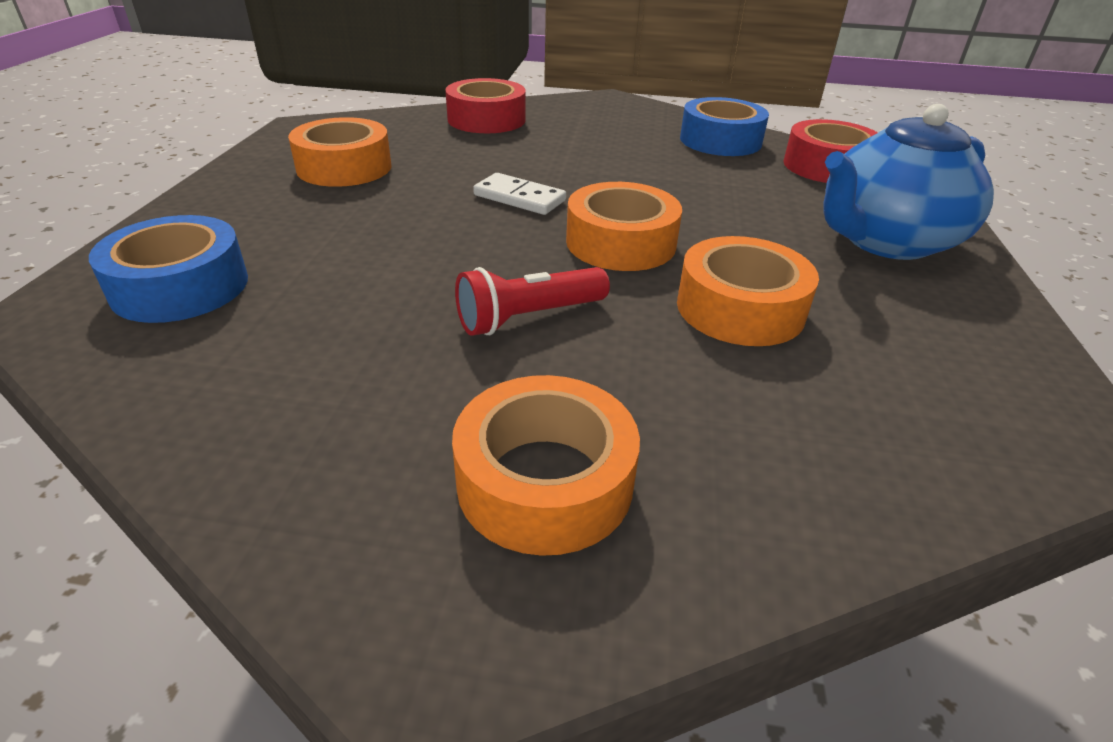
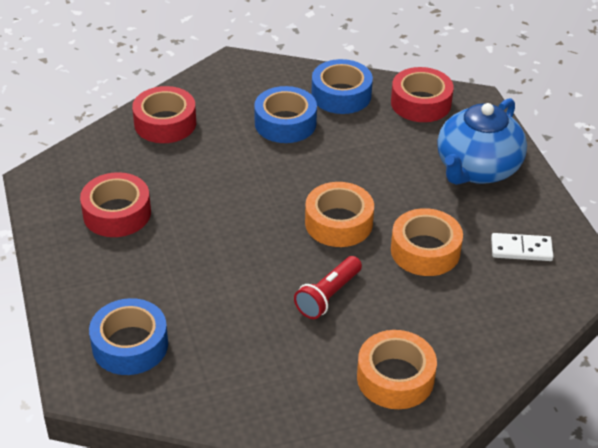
camera: 25 degrees left, 5 degrees up
orange tape [288,117,392,187] -> red tape [80,172,151,237]
white domino [473,173,566,215] -> white domino moved to [491,233,554,261]
none -> blue tape [254,86,317,143]

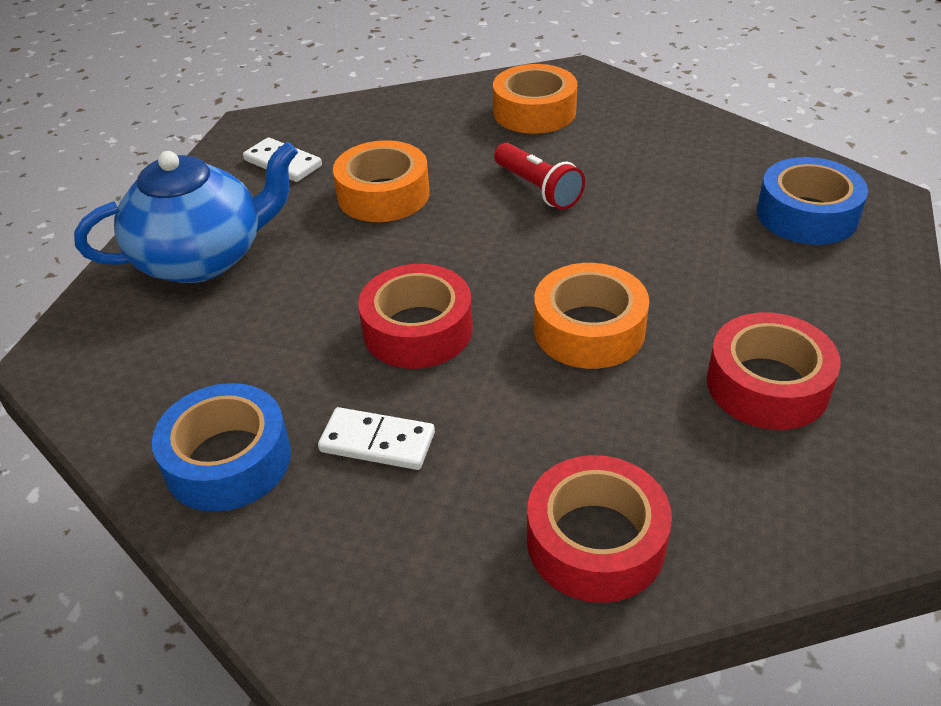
camera: 145 degrees left, 0 degrees up
blue tape [254,86,317,143] -> white domino [318,407,435,470]
red flashlight [294,256,362,319] -> red flashlight turned 75 degrees clockwise [494,143,585,210]
orange tape [305,182,374,247] -> orange tape moved to [534,263,649,369]
red tape [391,67,454,122] -> red tape moved to [358,264,473,369]

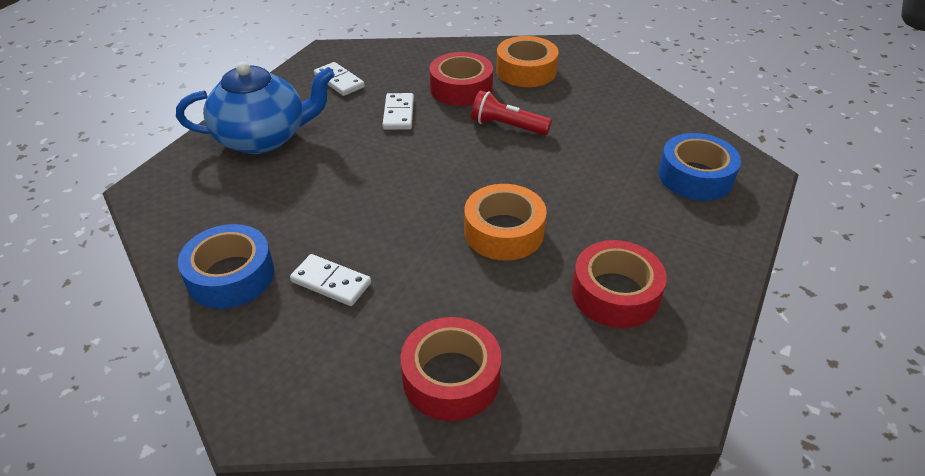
camera: 10 degrees right, 0 degrees up
orange tape [333,140,430,222] -> white domino [382,93,414,130]
red tape [358,264,473,369] -> red tape moved to [429,52,493,106]
red flashlight [494,143,585,210] -> red flashlight turned 135 degrees clockwise [471,90,552,135]

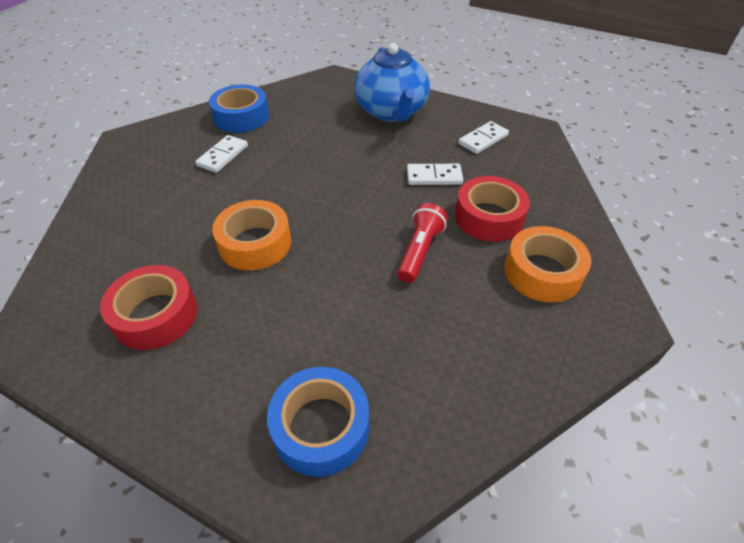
camera: 90 degrees right, 5 degrees up
red tape [400,317,501,421] -> none

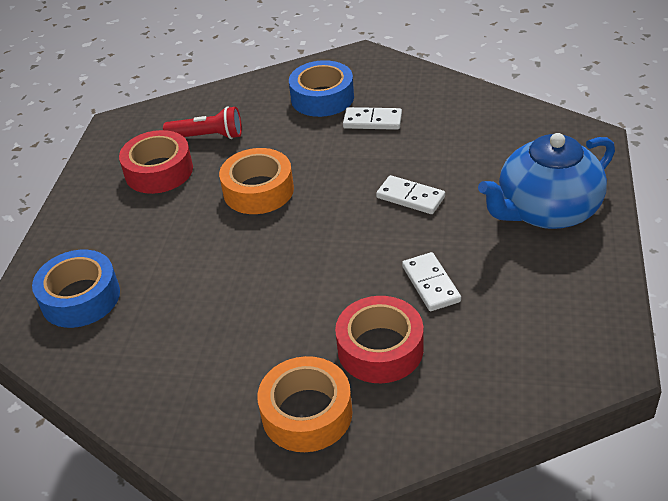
camera: 75 degrees right, 5 degrees down
blue tape [209,84,269,133] -> blue tape moved to [289,60,354,117]
red flashlight [397,203,448,283] -> red flashlight moved to [163,106,242,139]
white domino [458,121,509,154] -> white domino moved to [376,175,445,214]

